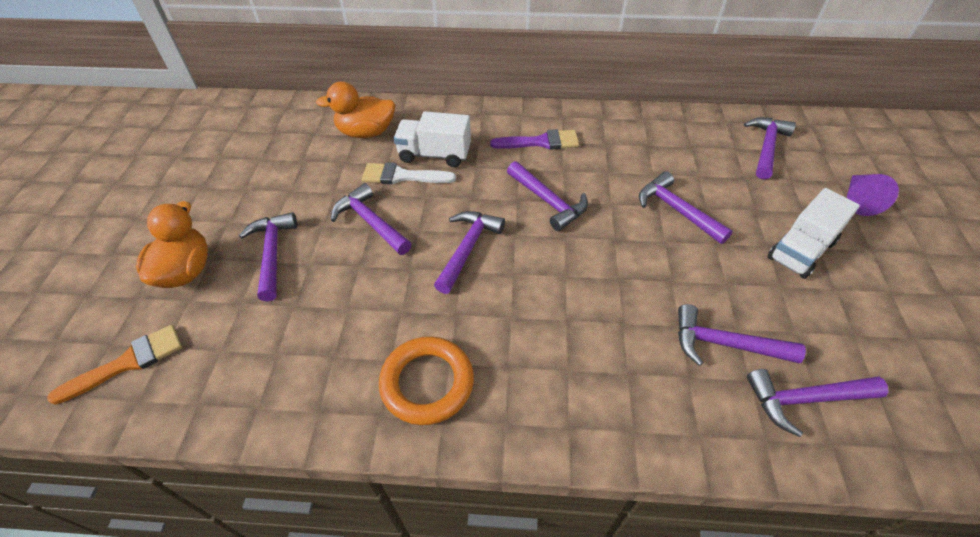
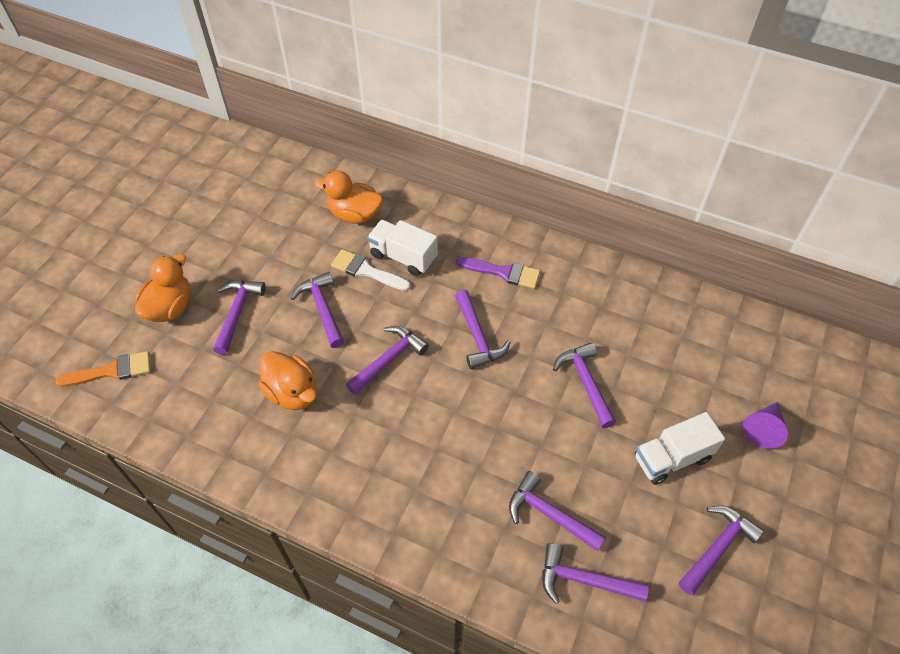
camera: 20 degrees right, 5 degrees up
orange ring [379,336,474,425] -> none
purple hammer [744,117,796,179] -> purple hammer moved to [679,505,764,595]
none -> orange duck [258,351,317,410]

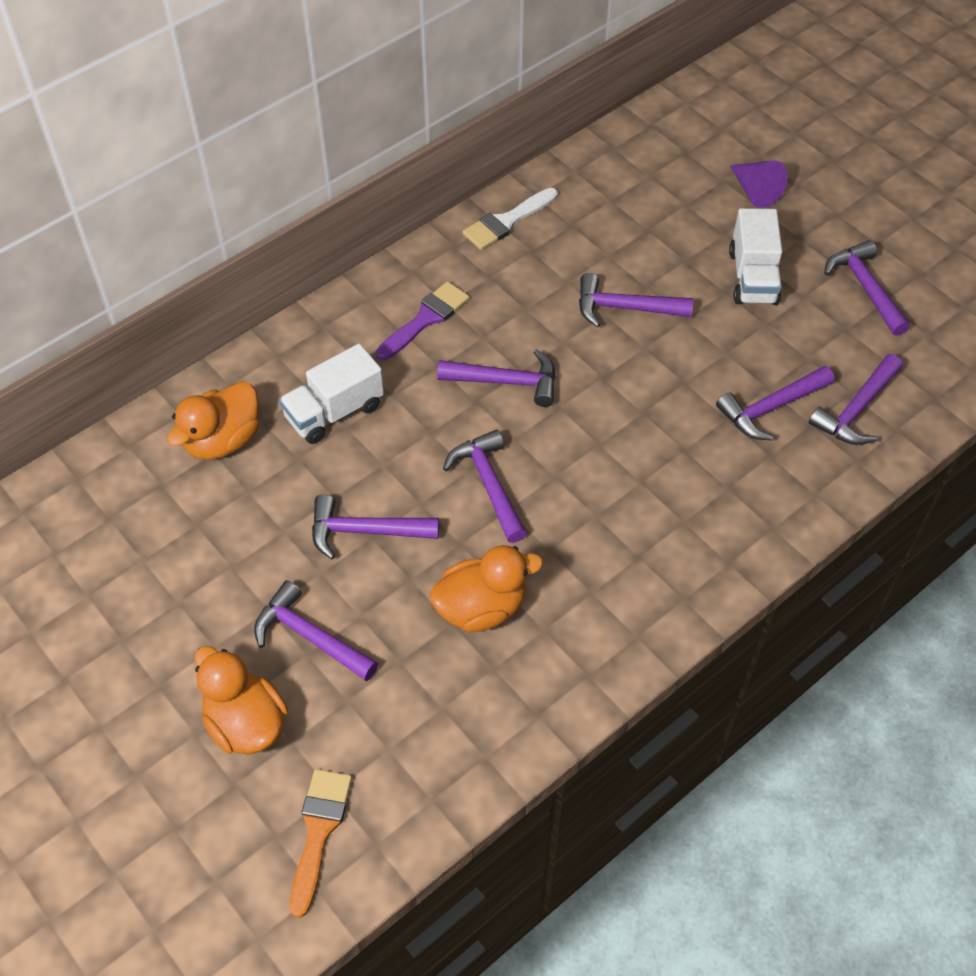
camera: 65 degrees left, 0 degrees up
white brush [331,249,411,291] -> white brush moved to [462,188,558,250]

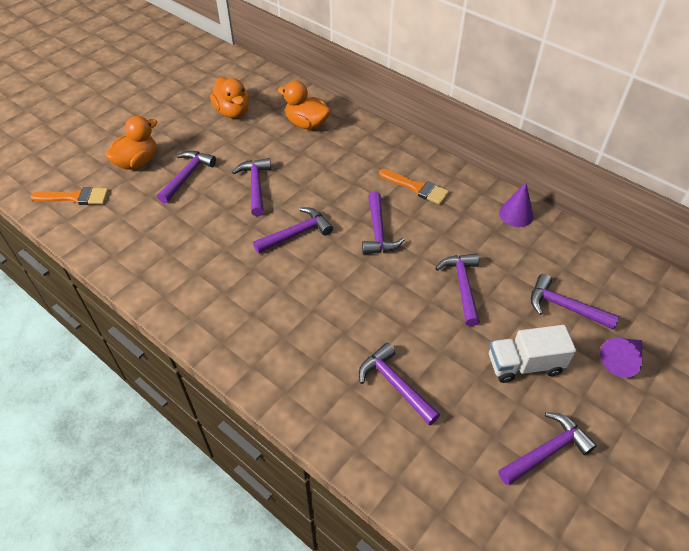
camera: 80 degrees right, 5 degrees down
white truck [279,344,384,444] -> none
purple brush [376,281,469,360] -> orange brush [379,169,449,205]
orange duck [430,545,543,633] -> orange duck moved to [210,77,249,118]
white brush [462,188,558,250] -> purple cone [499,183,533,227]
purple hammer [809,354,903,445] -> purple hammer moved to [531,274,620,330]

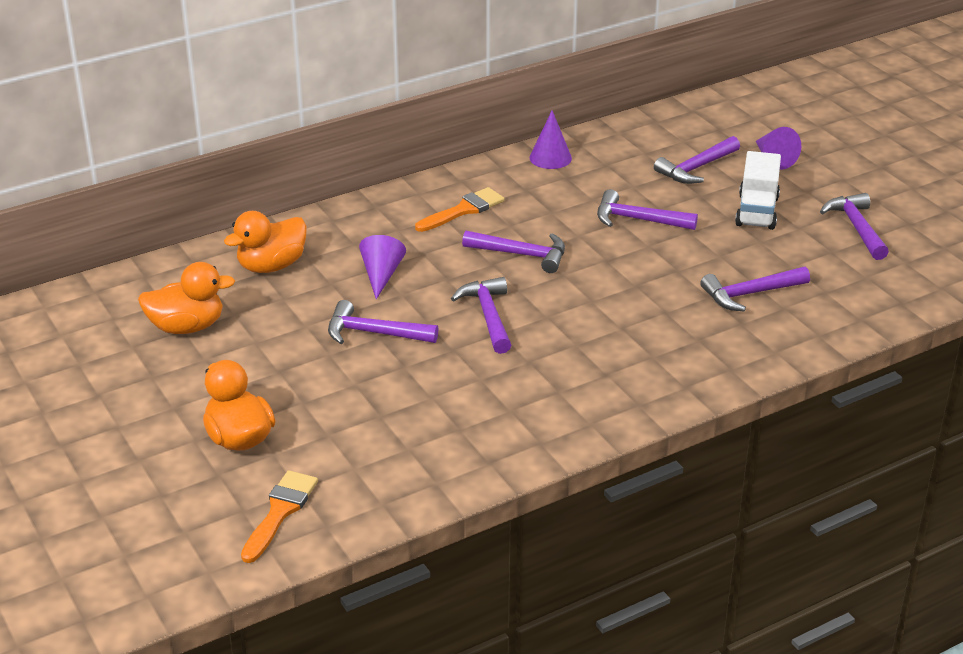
camera: 70 degrees left, 15 degrees down
purple hammer [157,151,216,203] -> none
none -> purple cone [359,235,406,299]

